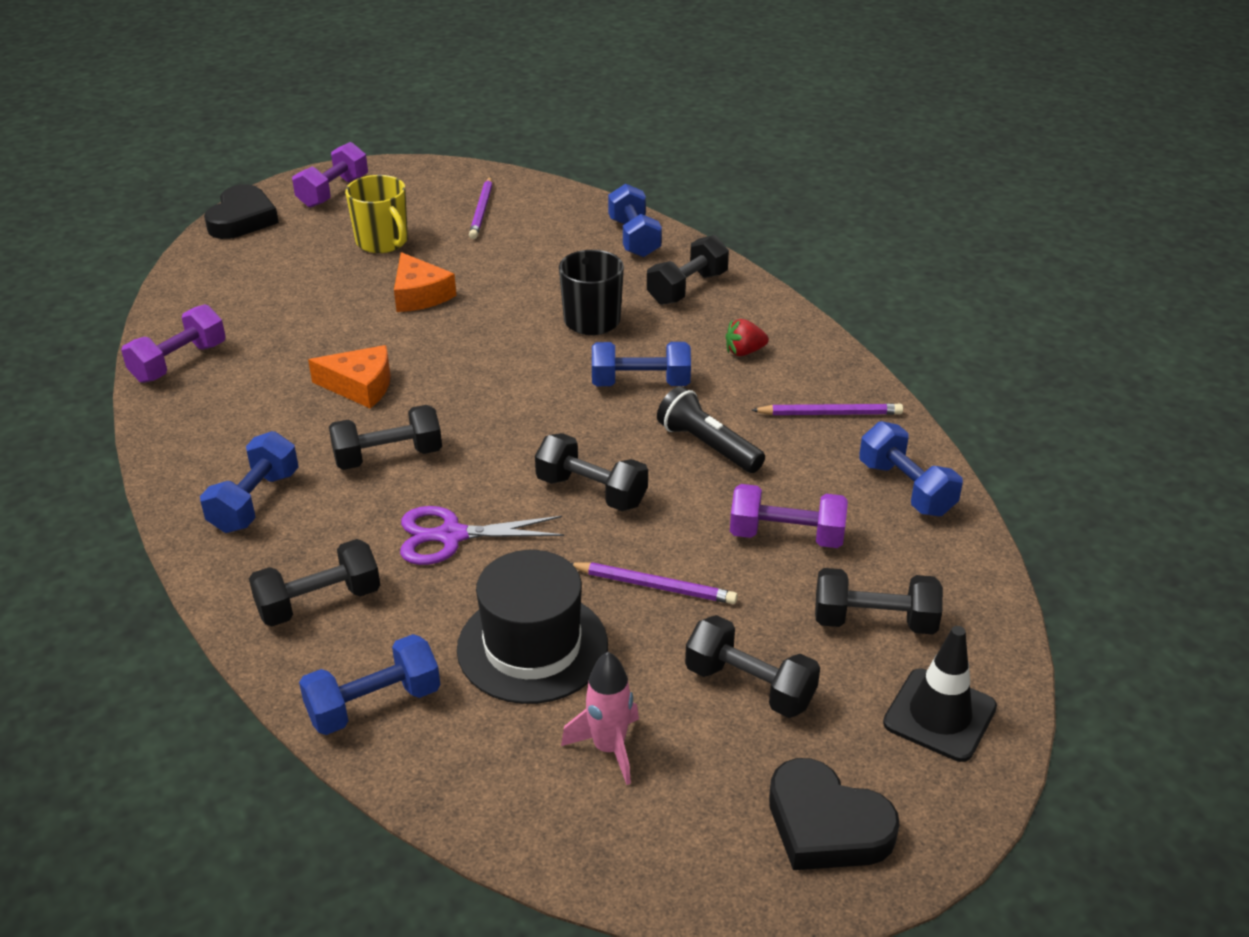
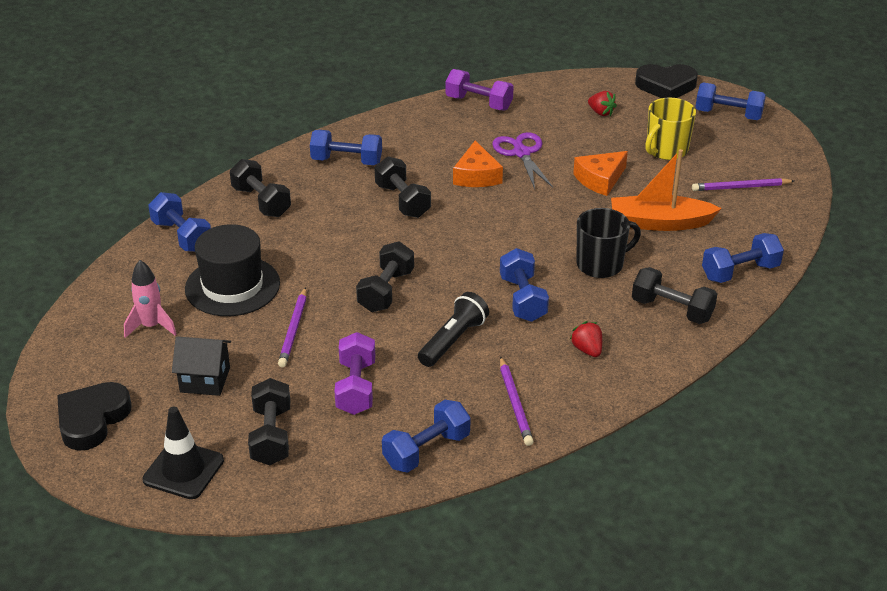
camera: 80 degrees right, 0 degrees up
purple dumbbell [292,142,368,208] -> blue dumbbell [695,82,766,120]
purple scissors [400,506,564,565] -> purple scissors moved to [492,132,553,189]
black dumbbell [685,615,820,718] -> black house [172,336,231,396]
none -> red strawberry [588,91,617,116]
none -> orange boat [611,149,722,231]

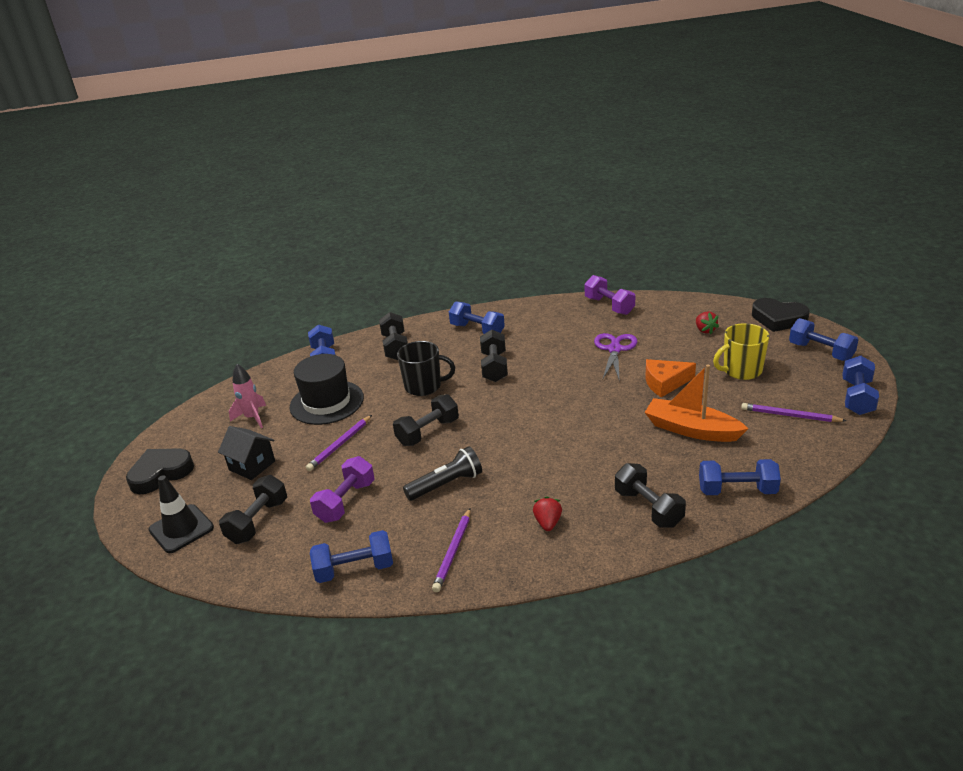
camera: 30 degrees right, 5 degrees down
orange cheese [453,140,503,187] -> none
blue dumbbell [500,248,549,322] -> blue dumbbell moved to [842,356,879,415]
black mug [577,208,641,278] -> black mug moved to [397,341,455,396]

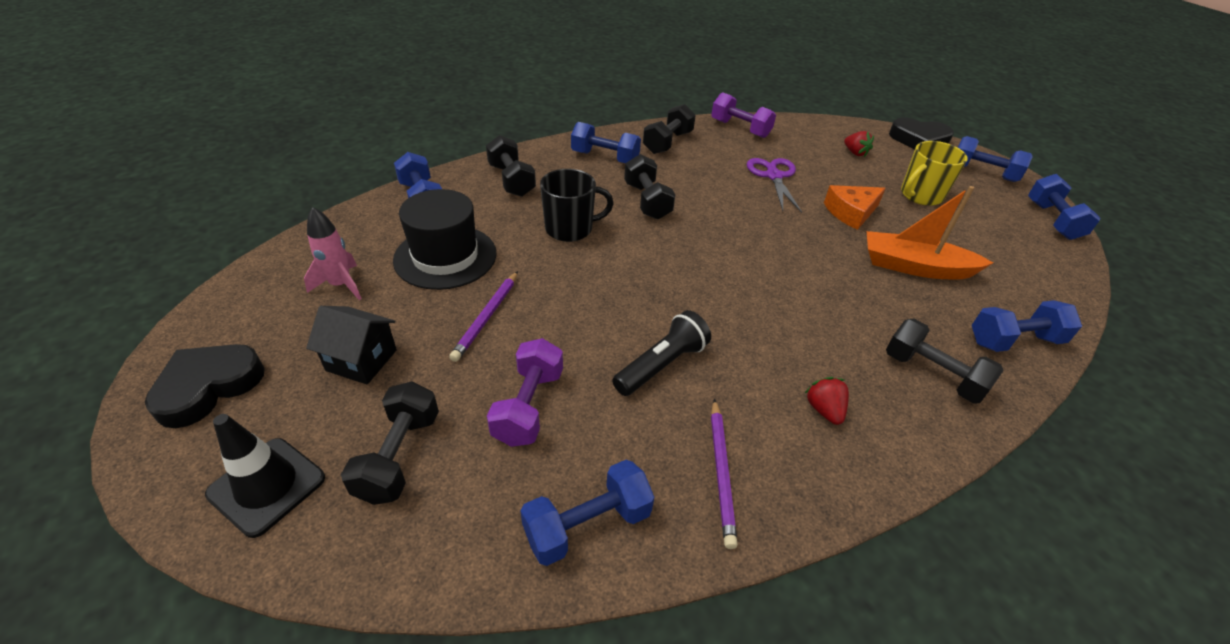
camera: 20 degrees left, 10 degrees up
black dumbbell [393,394,459,446] -> black dumbbell moved to [643,104,696,154]
purple pencil [741,403,847,422] -> none

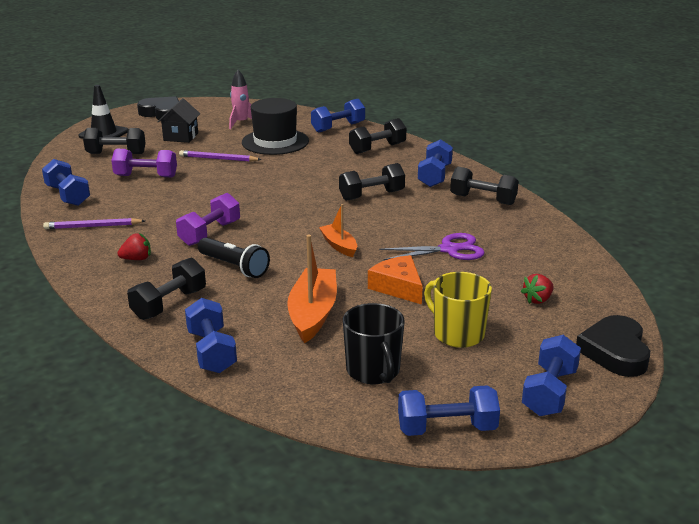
camera: 85 degrees right, 15 degrees down
black mug [540,169,614,242] -> black mug moved to [343,303,404,384]
black flashlight [612,310,711,396] -> black flashlight moved to [198,237,270,278]
purple dumbbell [711,92,776,138] -> purple dumbbell moved to [176,193,240,246]
none -> orange boat [319,204,357,257]

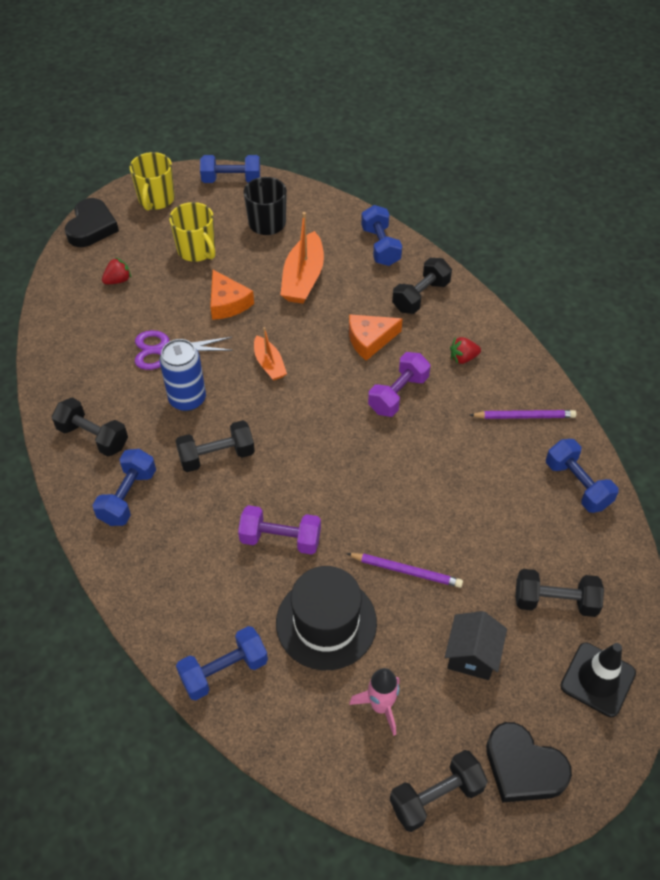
camera: 175 degrees left, 25 degrees up
purple dumbbell [111,149,177,177] -> purple dumbbell moved to [238,505,321,555]
black flashlight [198,237,270,278] -> orange cheese [349,314,403,361]
black dumbbell [349,118,406,154] -> black dumbbell moved to [390,750,488,832]
blue dumbbell [522,335,581,416] -> yellow mug [130,152,175,211]
none -> blue can [160,339,206,411]

